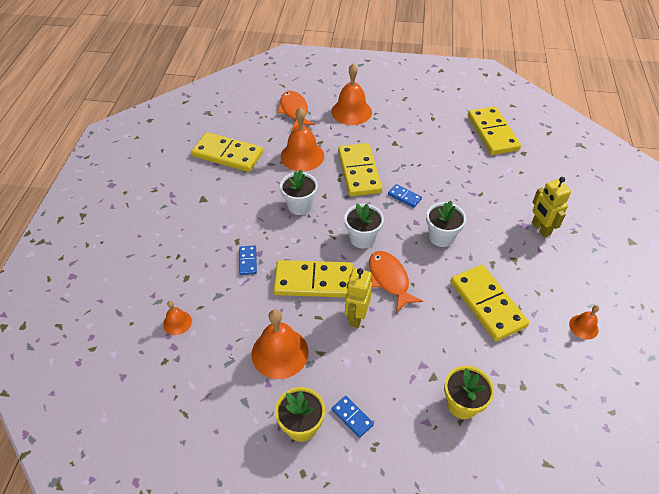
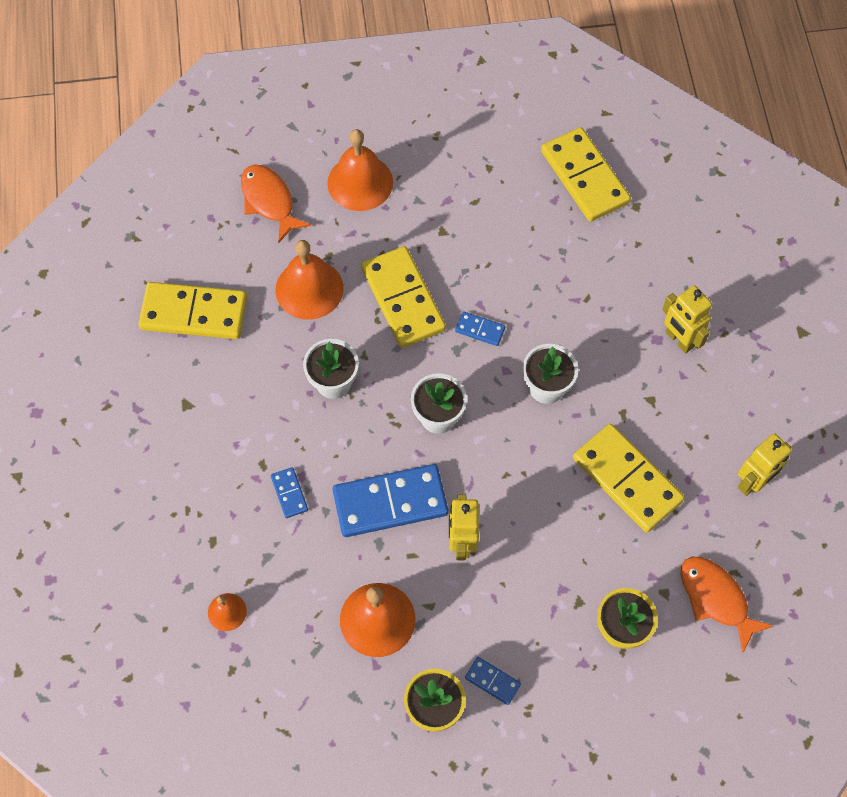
camera: 15 degrees left, 15 degrees up
yellow domino [273,260,353,298] -> blue domino [333,464,448,537]
orange fish [369,251,423,312] -> orange fish moved to [680,557,773,652]
orange bell [569,305,599,340] -> yellow robot [738,433,792,496]

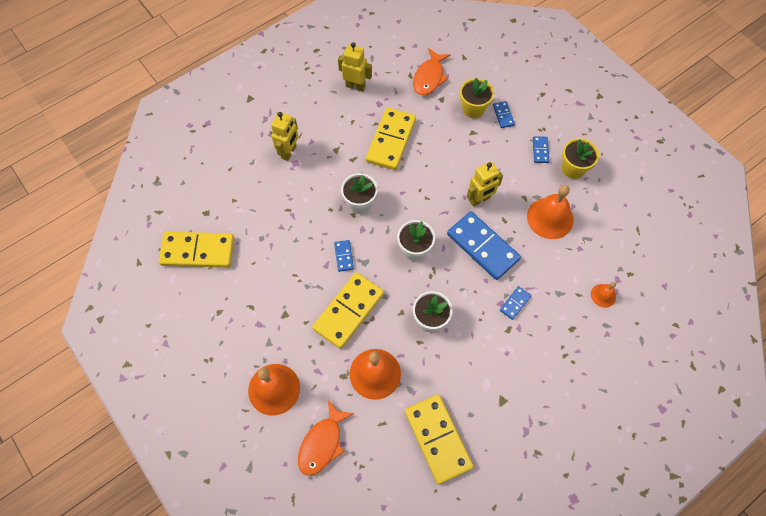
camera: 120 degrees left, 0 degrees up
yellow domino [541,127,631,222] -> yellow domino turned 60 degrees clockwise [159,232,234,268]
none -> blue domino [493,101,515,128]

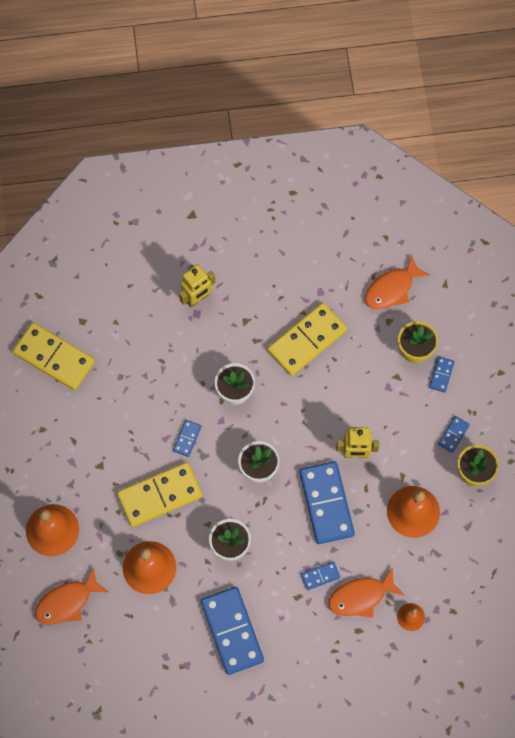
camera: 30 degrees right, 5 degrees up
yellow robot [338,42,372,92] -> none
yellow domino [405,395,474,484] -> none
none -> blue domino [201,587,264,675]
none -> orange fish [328,567,404,618]

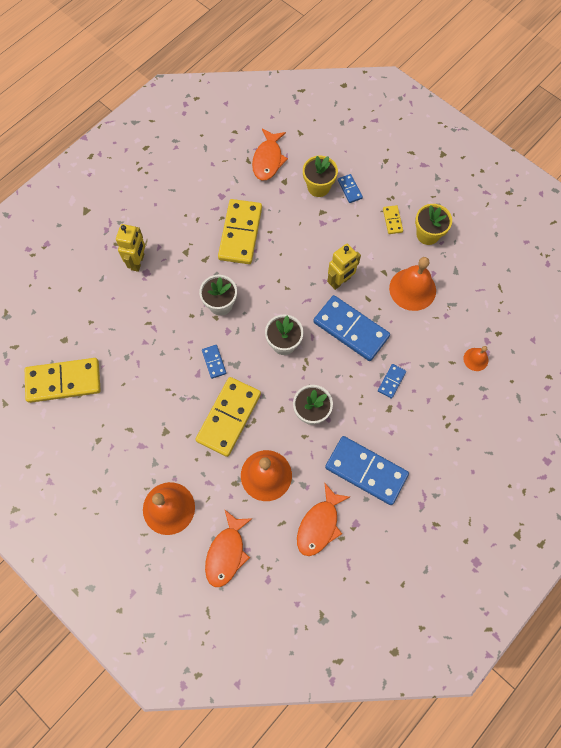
camera: 40 degrees left, 0 degrees up
orange fish [328,567,404,618] -> orange fish moved to [297,483,350,556]
blue domino [438,416,470,453] -> yellow domino [383,205,403,234]

